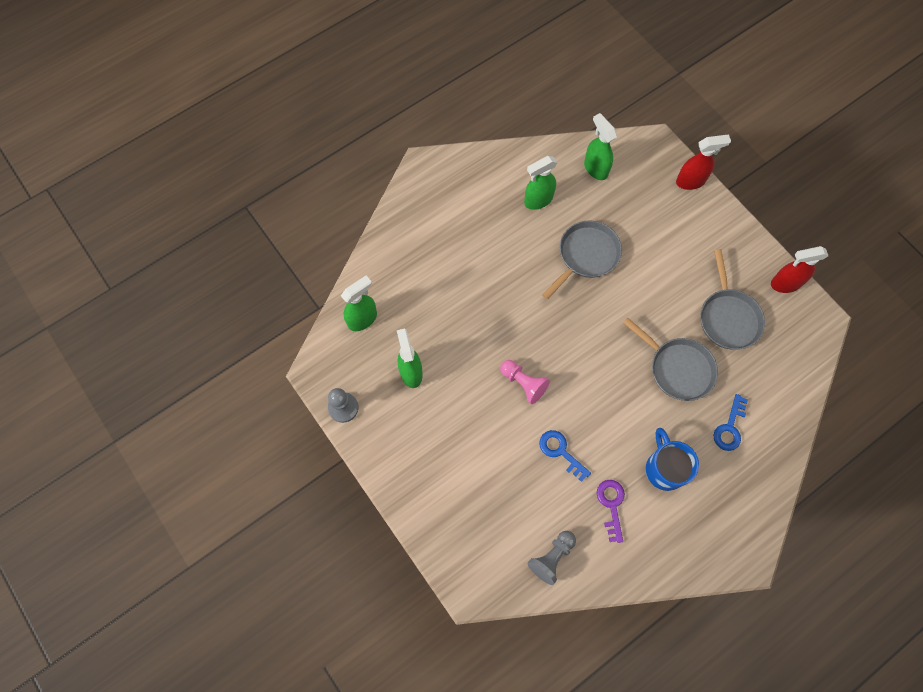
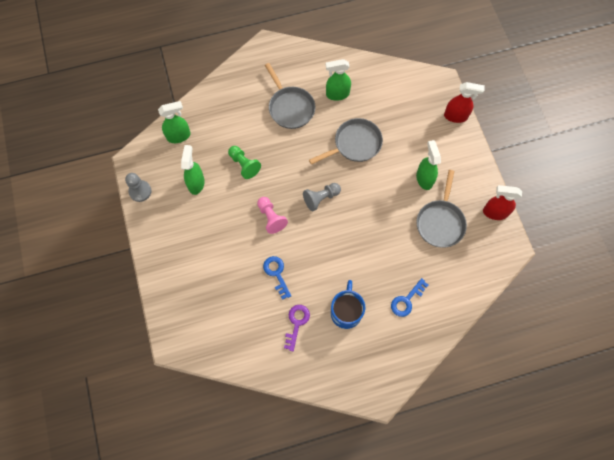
camera: 20 degrees right, 0 degrees up
grey pawn [527,531,576,585] -> grey pawn moved to [303,183,341,211]
green spray bottle [584,113,617,180] -> green spray bottle moved to [416,140,441,190]
grey pan [623,318,718,401] -> grey pan moved to [265,63,315,129]
none -> green pawn [228,146,261,179]

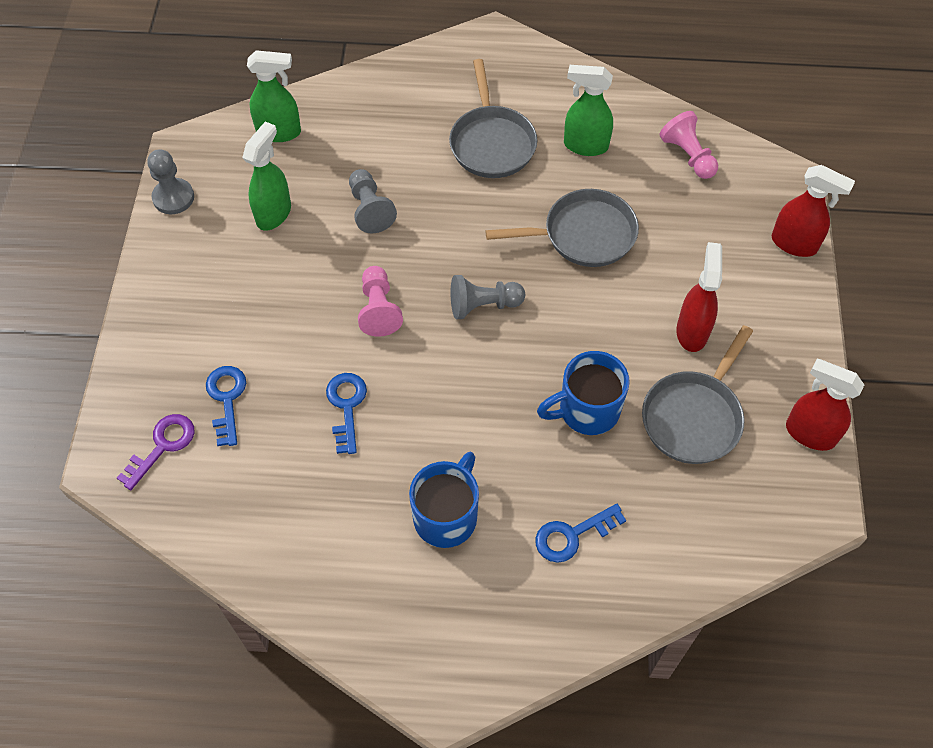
camera: 20 degrees right, 10 degrees down
green pawn [228,146,261,179] -> grey pawn [349,169,397,234]
purple key [284,305,310,351] -> purple key moved to [117,414,194,490]
green spray bottle [416,140,441,190] -> red spray bottle [676,242,722,352]
none -> blue key [206,366,246,446]
none -> blue mug [537,351,630,435]
none -> pink pawn [659,111,718,179]

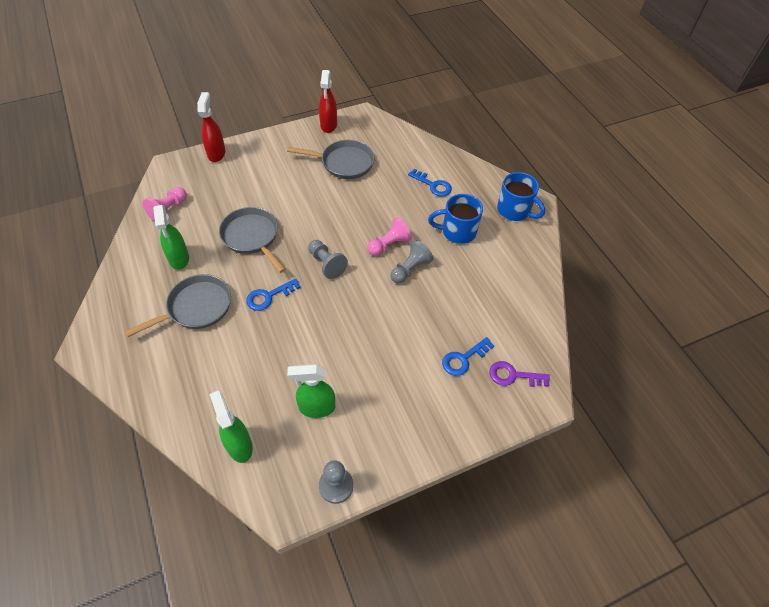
camera: 120 degrees left, 5 degrees down
blue key [326,373,367,454] -> blue key moved to [246,278,301,311]
grey pawn [349,169,397,234] -> grey pawn moved to [390,240,433,283]
pink pawn [358,266,403,337] -> pink pawn moved to [367,217,412,256]
blue mug [537,351,630,435] -> blue mug moved to [497,172,545,221]
red spray bottle [676,242,722,352] -> none

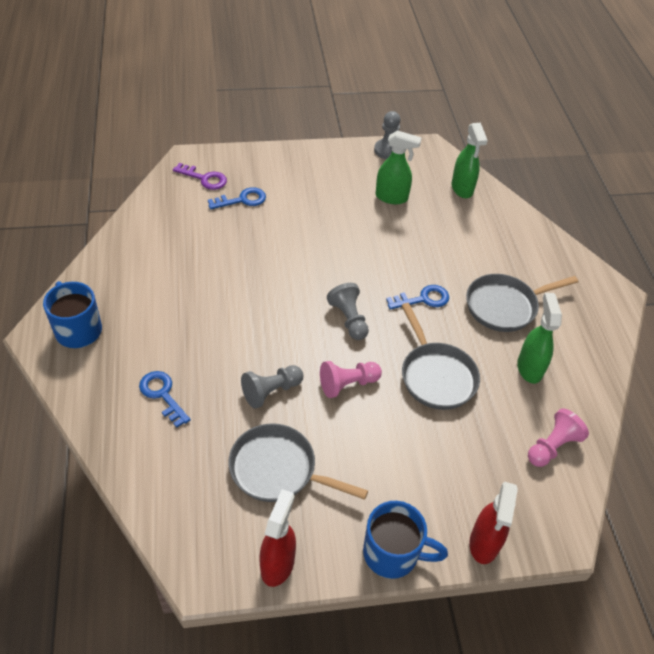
camera: 165 degrees left, 5 degrees down
pink pawn [367,217,412,256] -> pink pawn moved to [320,361,382,398]
grey pawn [390,240,433,283] -> grey pawn moved to [241,365,303,409]
blue mug [428,194,483,244] -> blue mug moved to [363,501,448,579]

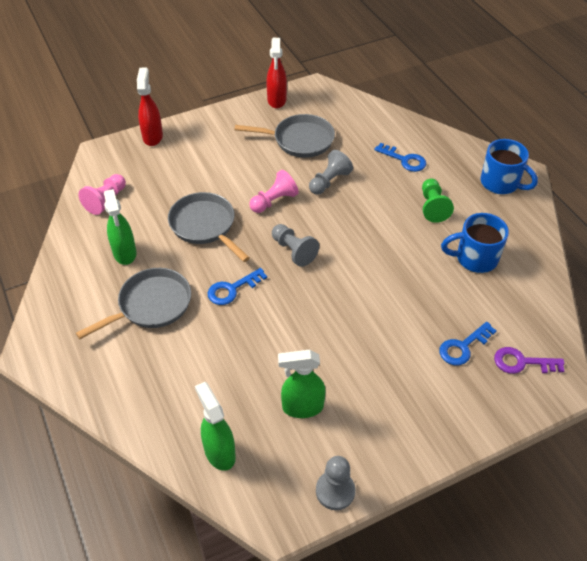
camera: 165 degrees right, 0 degrees up
blue mug [363,501,448,579] -> blue mug moved to [441,213,509,273]
none -> green pawn [422,179,454,223]

